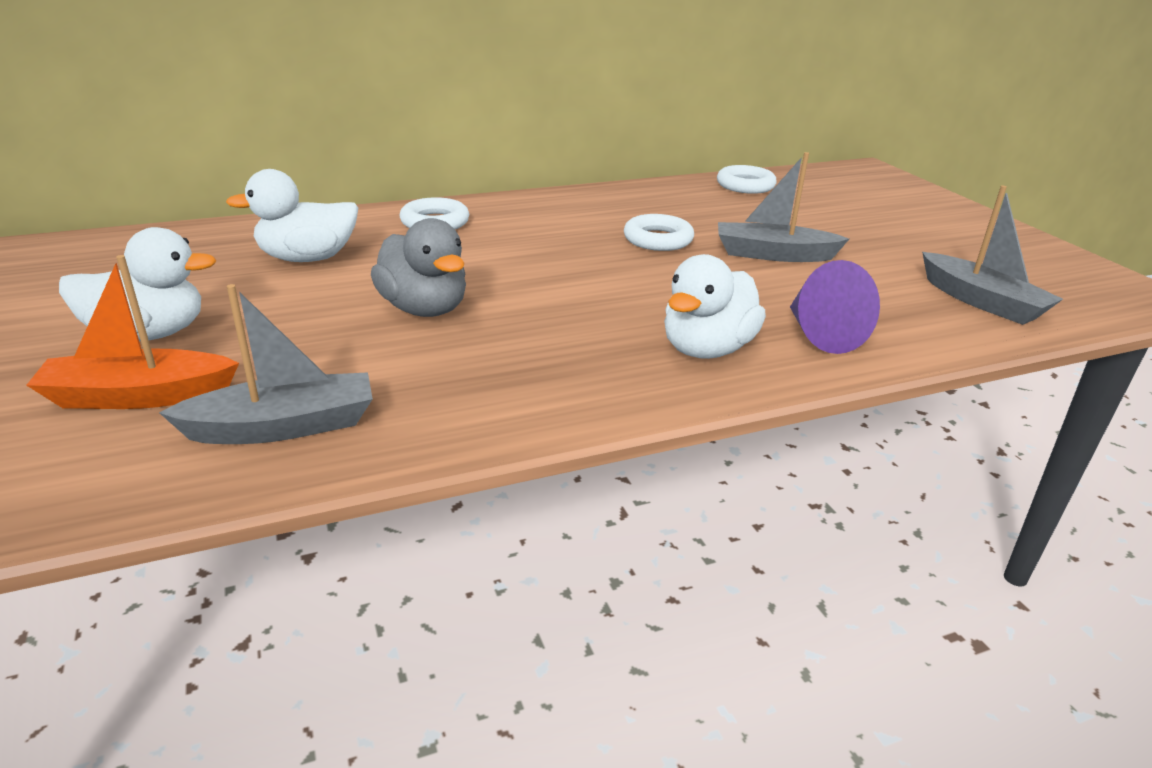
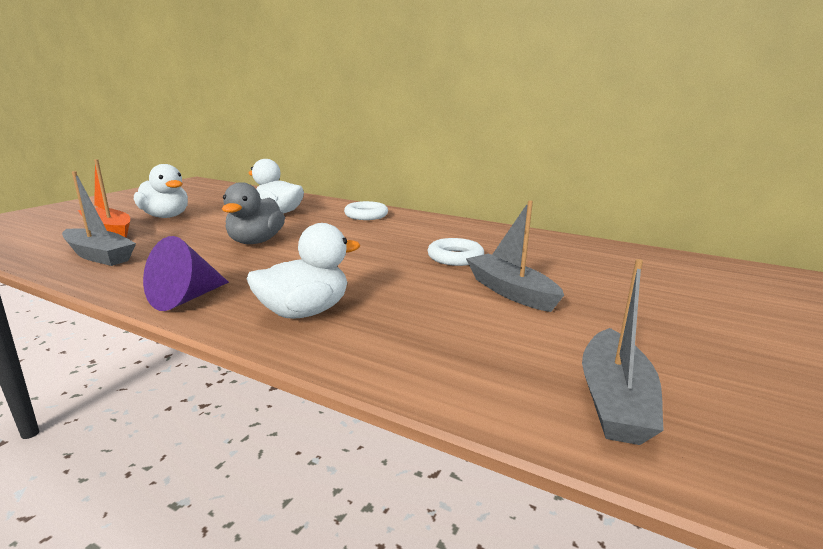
camera: 50 degrees right, 10 degrees down
white duck [664,254,766,359] -> white duck turned 150 degrees clockwise [247,223,360,319]
white ring [717,165,777,194] -> none
purple cone [790,260,880,354] -> purple cone moved to [143,236,229,311]

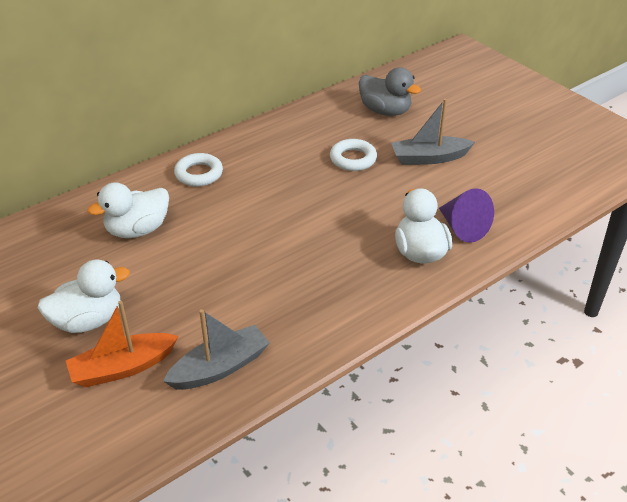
camera: 65 degrees left, 20 degrees up
purple cone [143,236,229,311] -> purple cone moved to [439,188,494,243]
grey duck [222,182,285,244] -> grey duck moved to [359,67,421,116]
grey boat [582,259,664,445] -> none

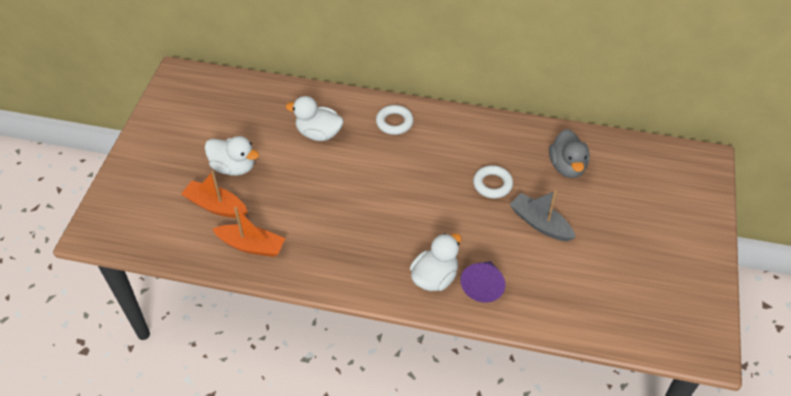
camera: 50 degrees right, 10 degrees up
grey boat [163,309,270,390] -> orange boat [212,207,285,257]

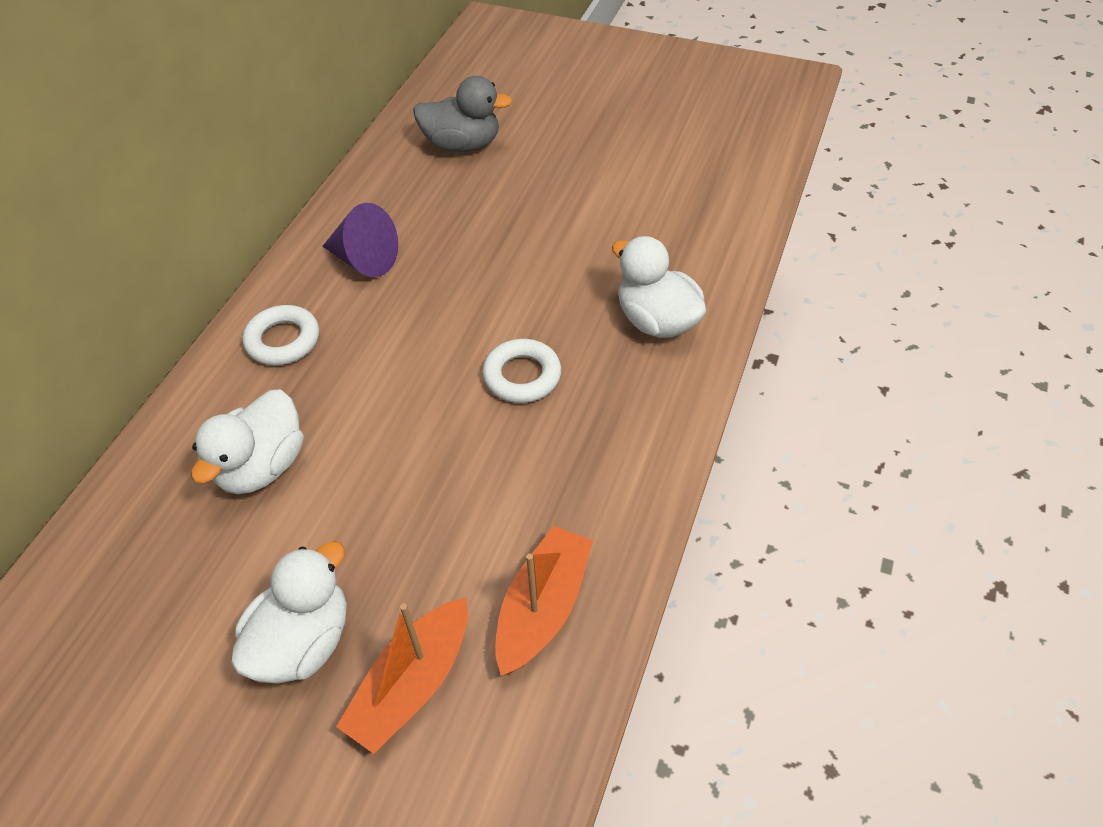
camera: 80 degrees left, 0 degrees up
purple cone [461,261,505,303] -> purple cone moved to [322,203,398,277]
white ring [473,165,513,198] -> white ring moved to [482,339,561,403]
grey boat [509,190,576,241] -> none

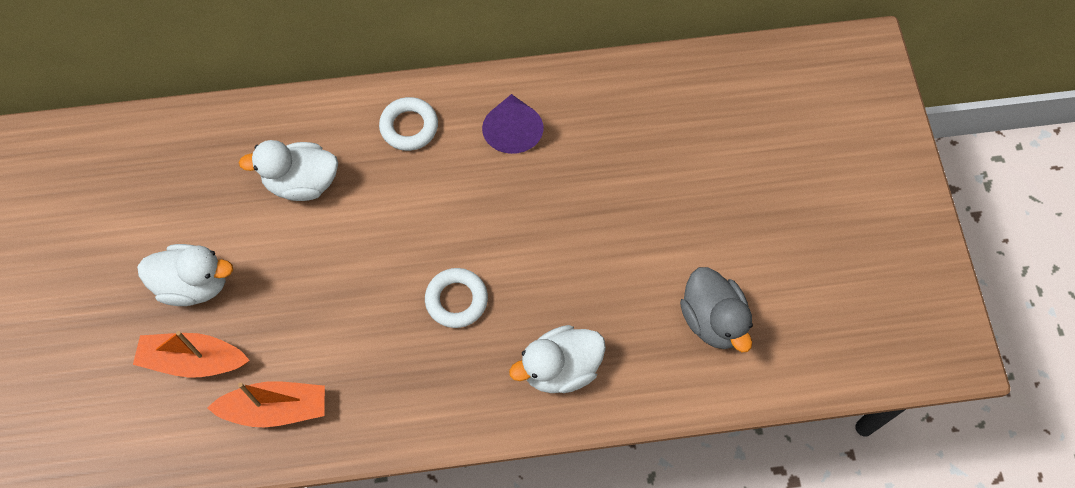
camera: 60 degrees right, 15 degrees up
grey duck [413,76,512,152] -> grey duck moved to [680,267,753,352]
white duck [612,236,706,338] -> white duck turned 135 degrees counterclockwise [509,325,606,393]

